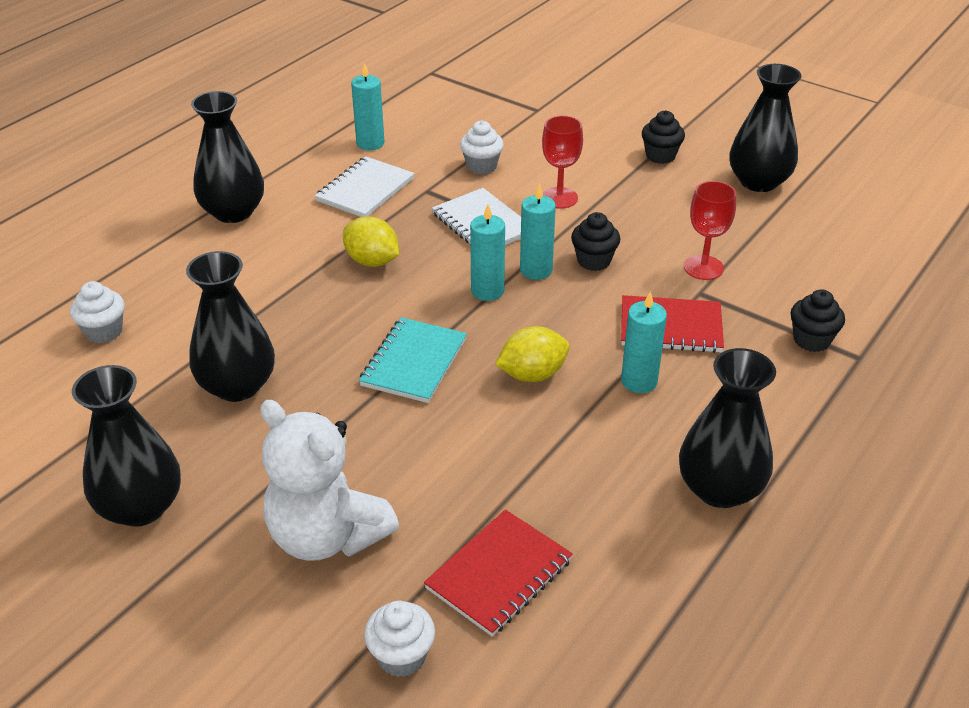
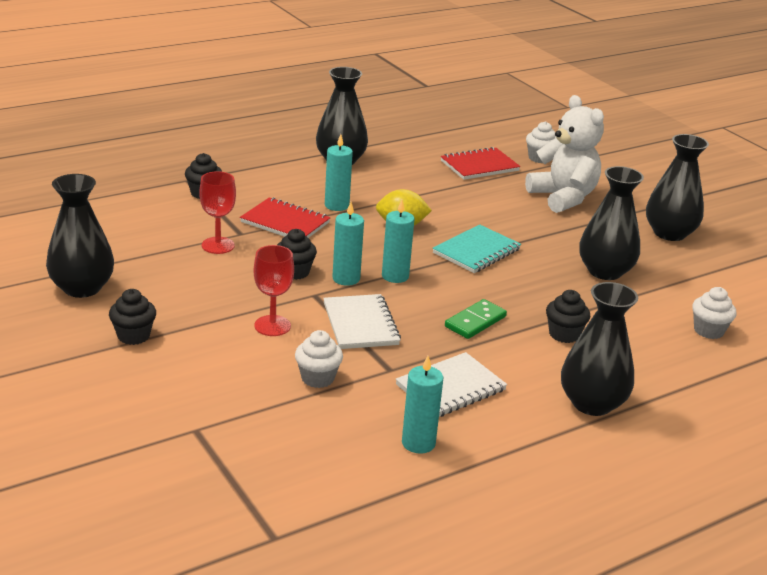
camera: 160 degrees left, 10 degrees down
yellow lemon [343,216,399,267] -> green domino [445,299,507,339]
none -> black cupcake [546,290,590,343]

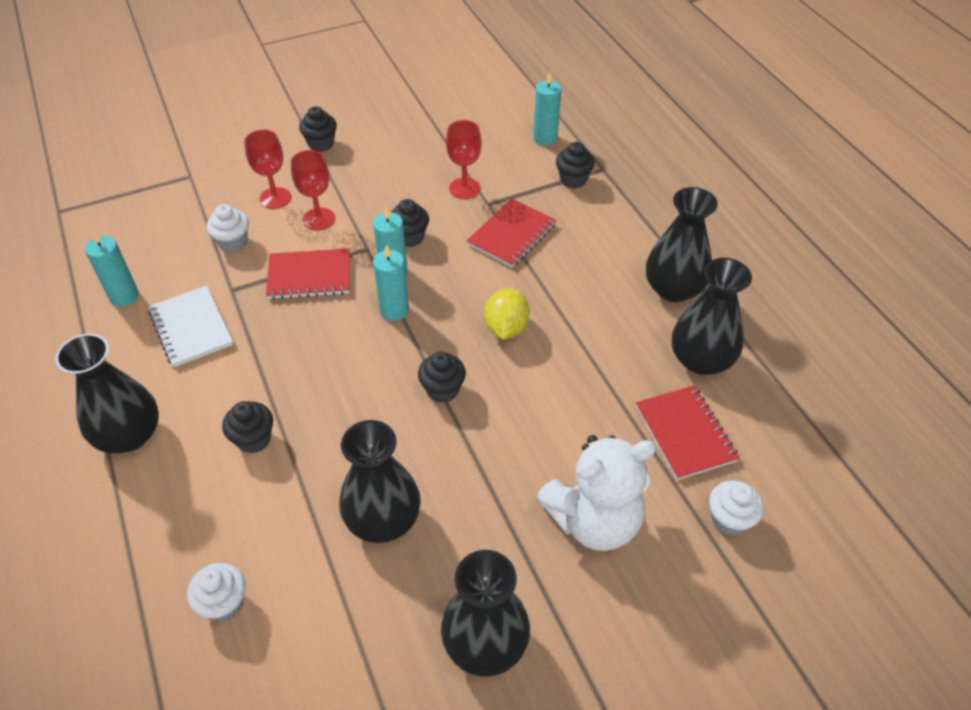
camera: 100 degrees right, 20 degrees up
black vase [46,174,114,298] -> black vase moved to [672,258,752,375]
white notebook [323,294,401,349] -> red notebook [266,248,350,300]
turquoise candle [325,134,353,211] -> turquoise candle moved to [533,72,561,146]
turquoise notebook [433,224,521,273] -> black cupcake [418,351,466,403]
green domino [445,299,507,339] -> none
none -> red goblet [244,130,291,209]

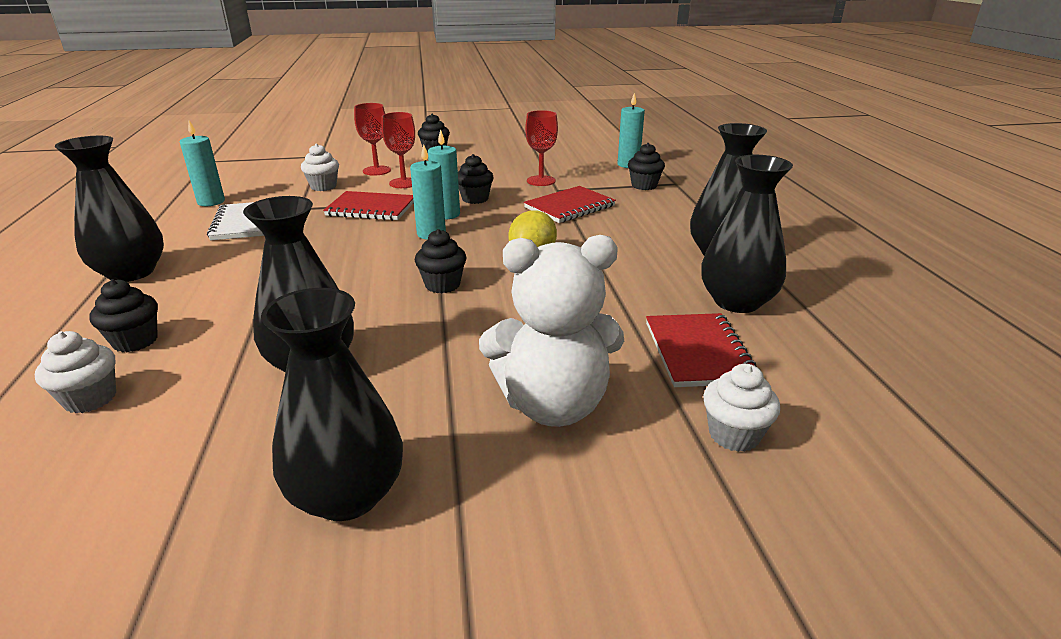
camera: 15 degrees right, 20 degrees down
black cupcake [222,401,273,453] -> black cupcake moved to [89,279,158,352]

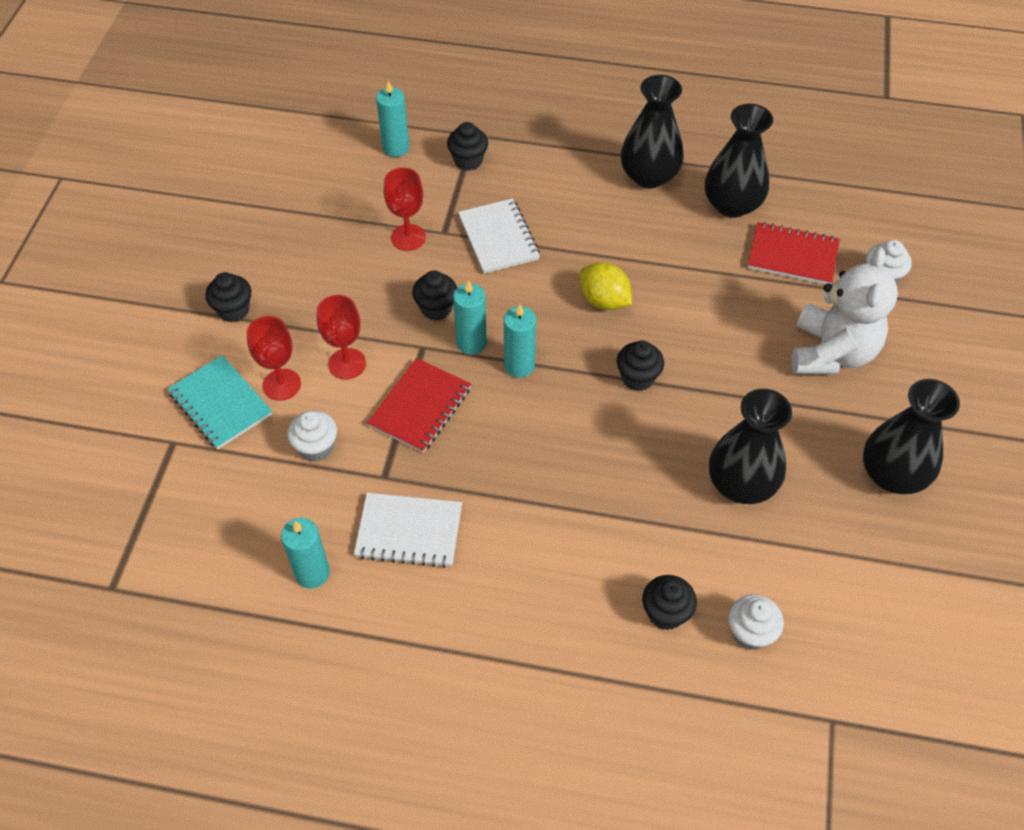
camera: 70 degrees left, 25 degrees up
black vase [55,136,164,282] -> none
red notebook [524,186,616,223] -> white notebook [458,198,540,274]
none -> turquoise notebook [167,355,272,450]

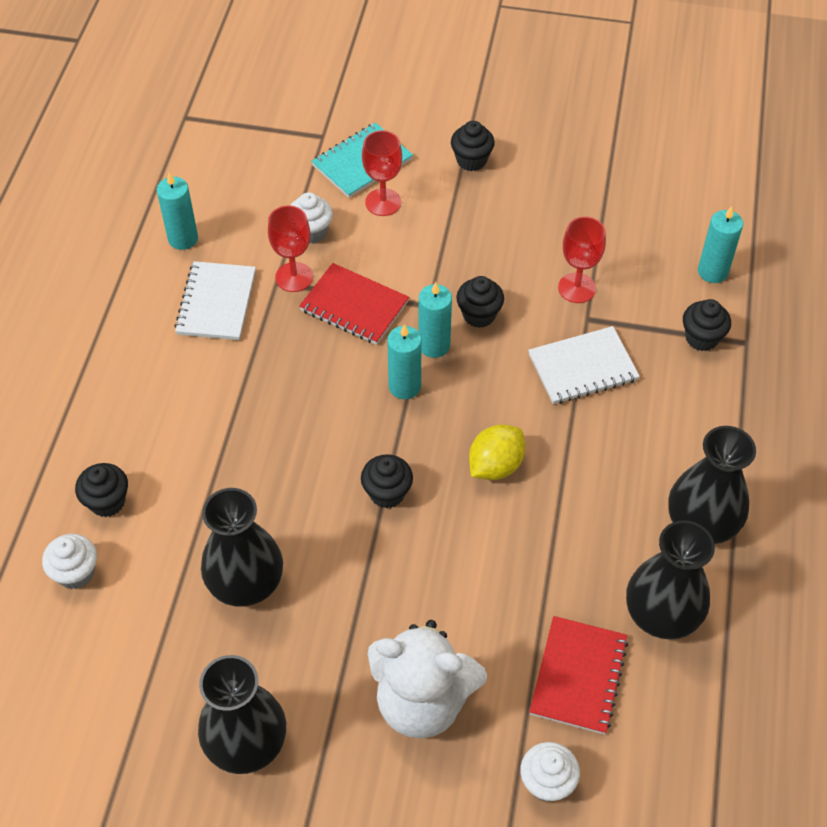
camera: 90 degrees right, 0 degrees up
red goblet [317,295,366,379] -> red goblet moved to [268,205,313,292]

